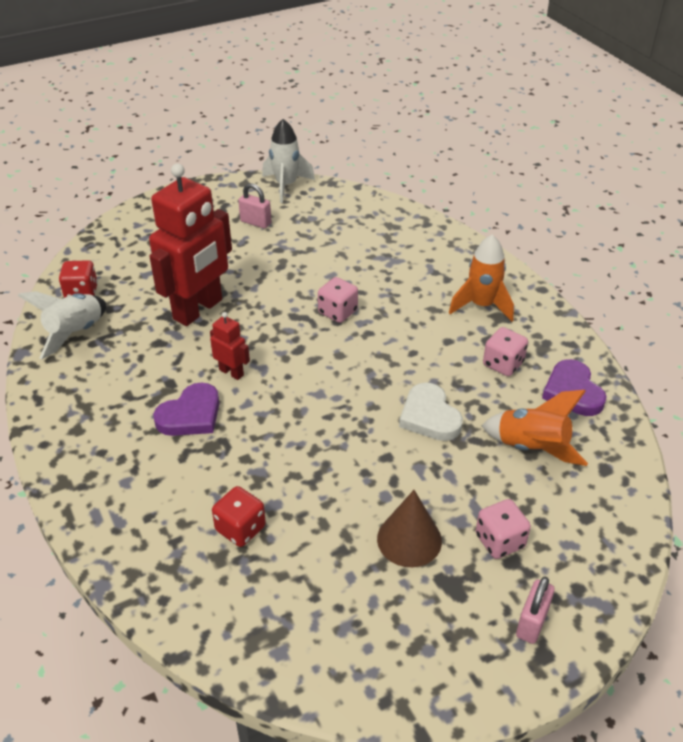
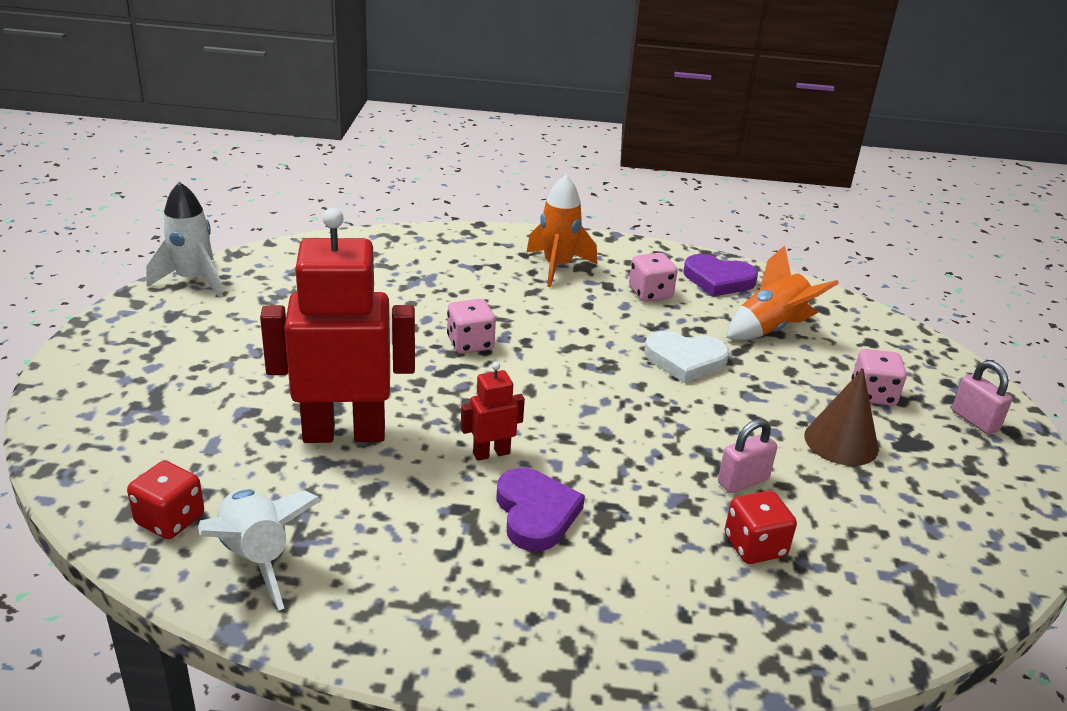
camera: 60 degrees left, 10 degrees down
red robot [149,164,232,326] -> red robot turned 75 degrees counterclockwise [260,208,415,443]
pink padlock [238,183,272,229] -> pink padlock moved to [718,419,777,493]

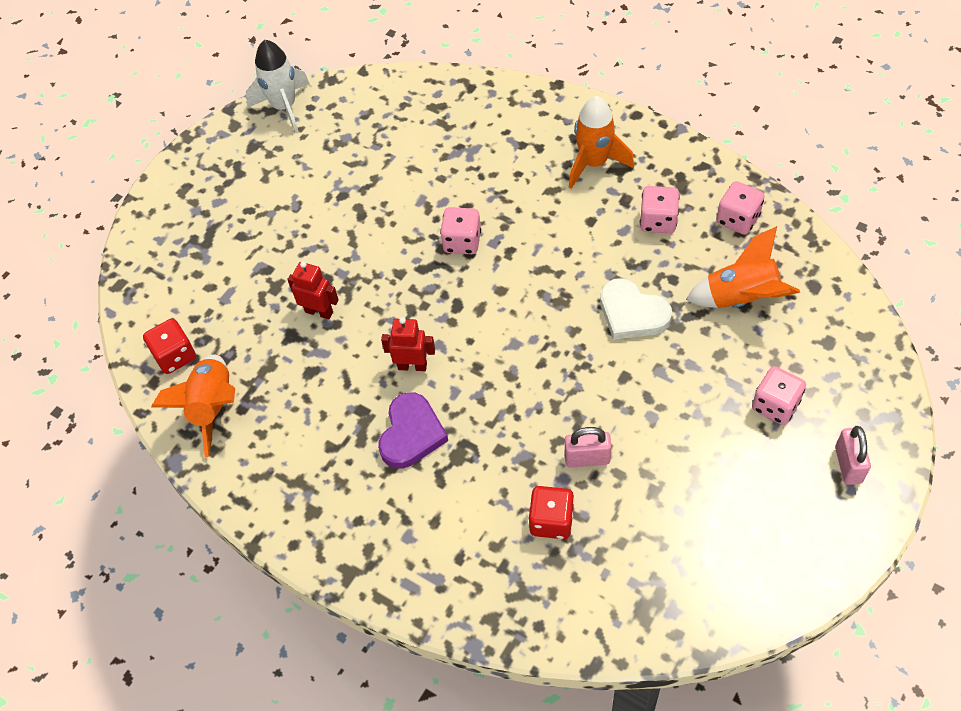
camera: 35 degrees right, 25 degrees up
white rocket [198,489,321,610] -> orange rocket [151,355,235,457]
red robot [260,208,415,443] -> red robot [287,261,339,320], size x0.44
purple heart [684,254,758,297] -> pink dice [716,181,765,235]
brown cone [804,369,879,466] -> none

